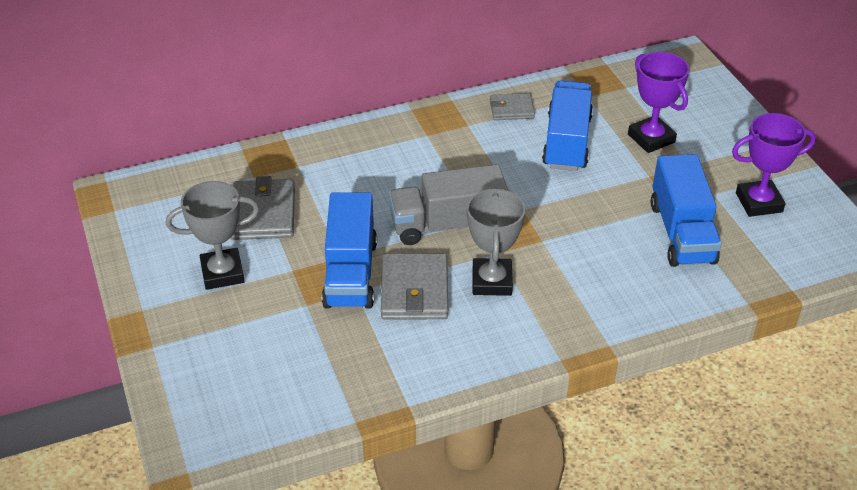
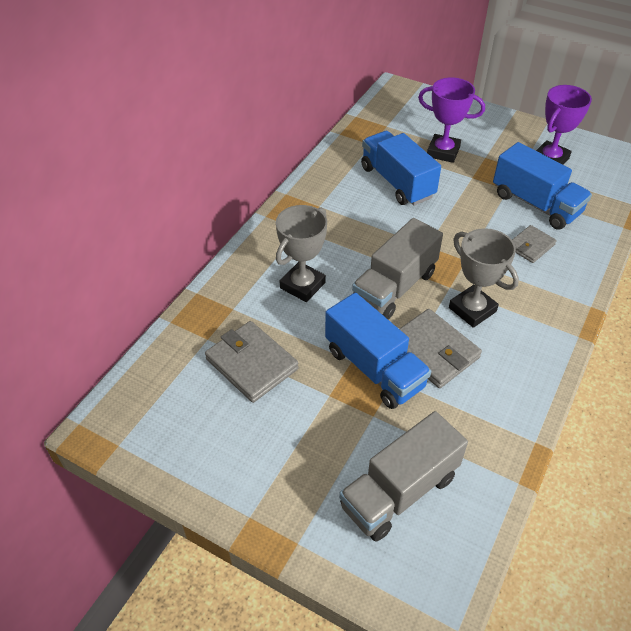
camera: 40 degrees left, 5 degrees up
grey trophy [166,181,259,290] -> grey trophy moved to [276,205,327,302]
grey wallet [490,93,535,120] -> grey wallet moved to [512,225,557,263]
none -> grey truck [339,411,468,541]

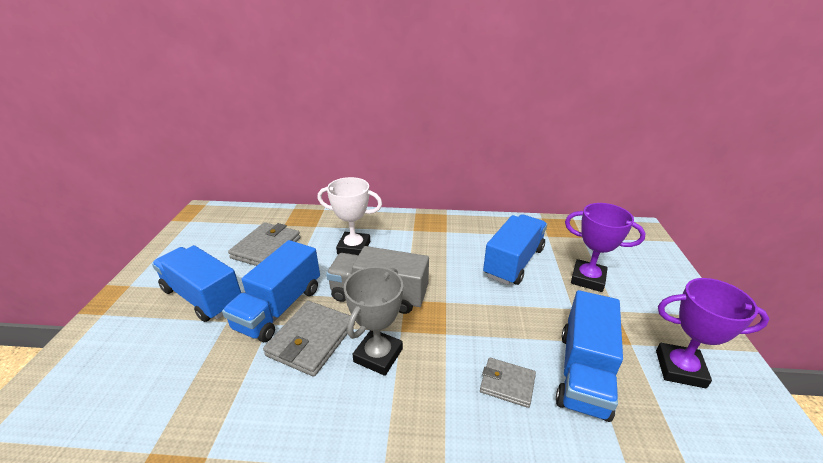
camera: 65 degrees right, 15 degrees down
grey trophy [276,205,327,302] -> white trophy [317,177,382,255]
grey truck [339,411,468,541] -> none
purple trophy [418,77,485,163] -> purple trophy turned 60 degrees counterclockwise [565,203,646,292]
none -> blue truck [152,245,241,322]

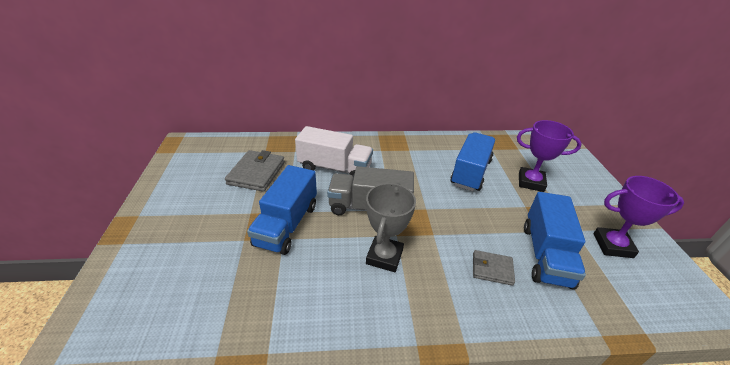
camera: 10 degrees left, 5 degrees up
blue truck [152,245,241,322] -> none
grey wallet [263,301,355,377] -> none
white trophy [317,177,382,255] -> white truck [295,126,373,179]

